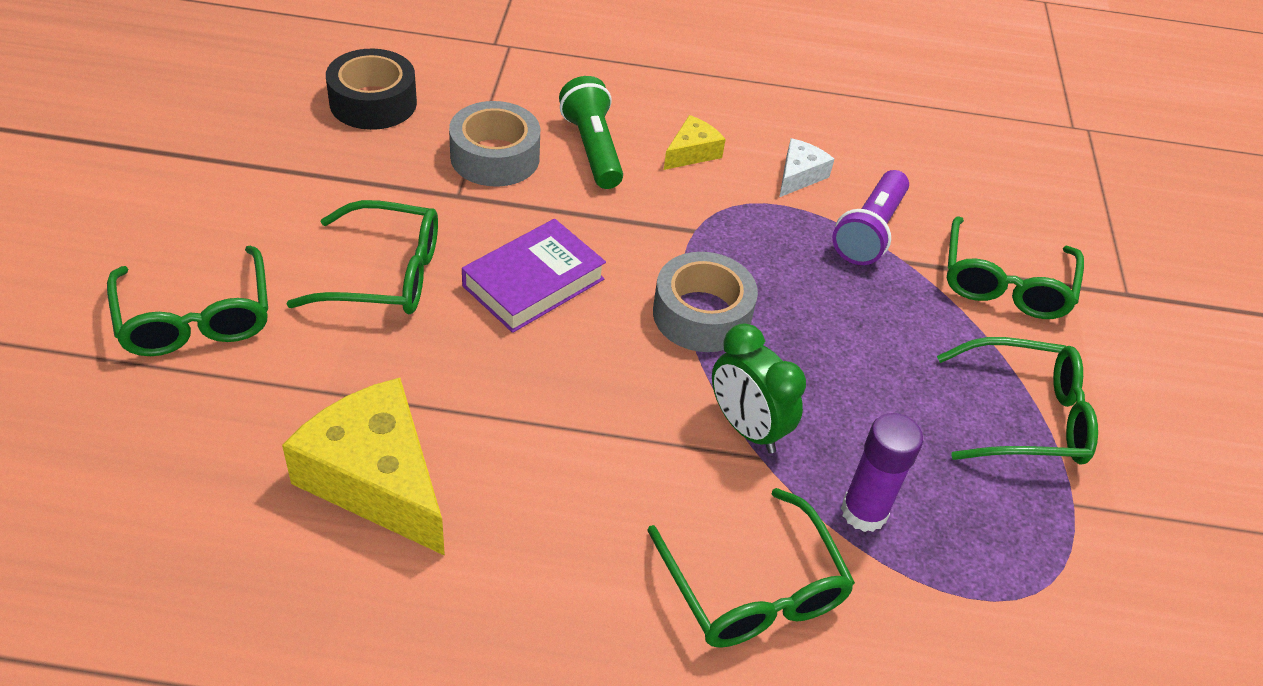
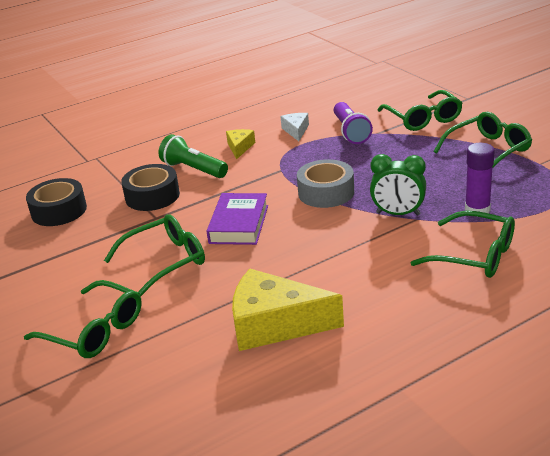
camera: 30 degrees left, 15 degrees down
grey tape [449,101,540,187] -> black tape [121,164,180,211]

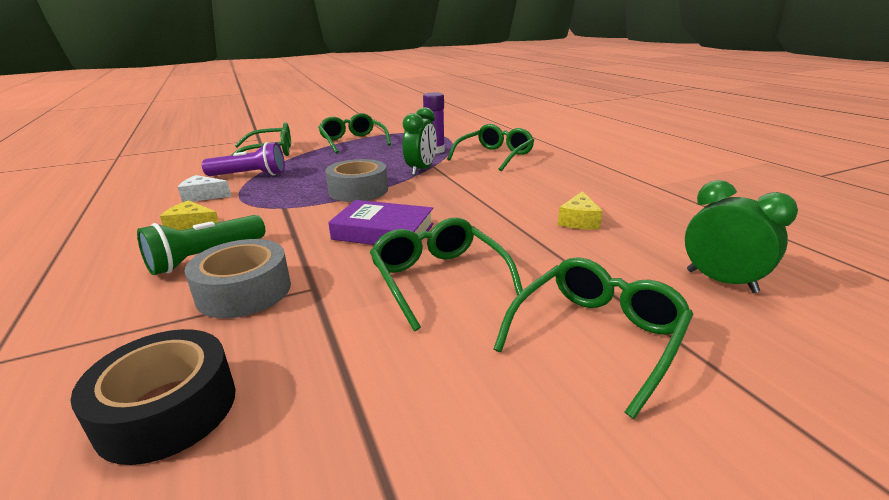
camera: 85 degrees left, 5 degrees down
black tape [121,164,180,211] -> grey tape [184,239,291,318]
yellow cheese [232,269,344,351] -> yellow cheese [558,191,603,229], size x0.49
none -> green clock [685,180,798,293]

